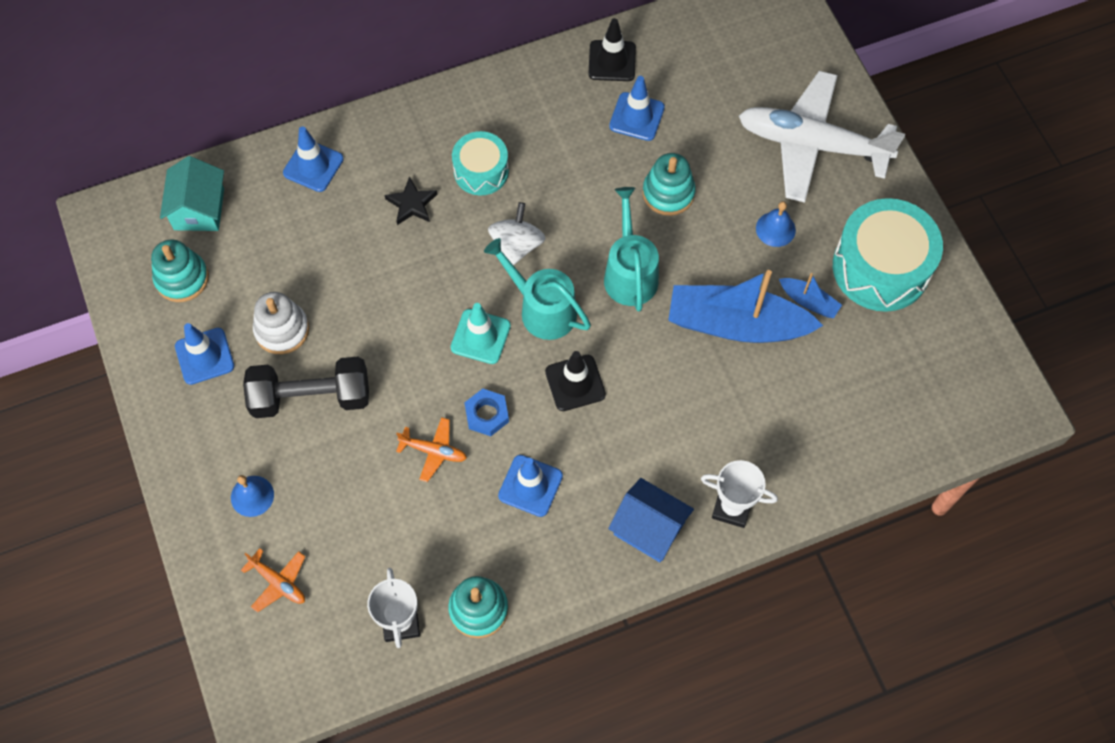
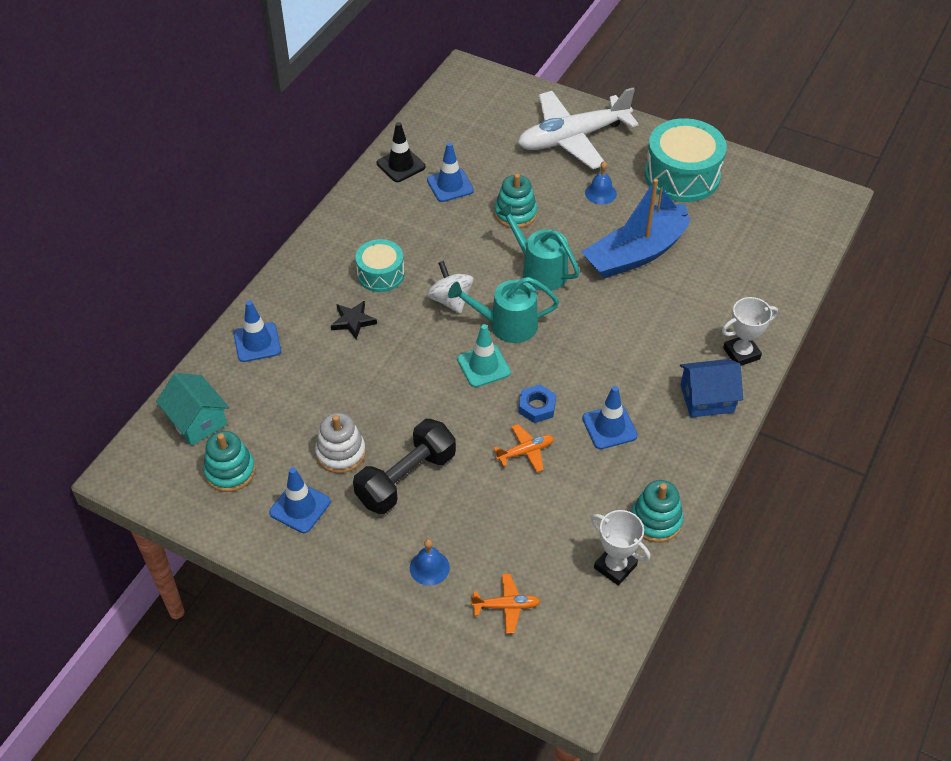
camera: 40 degrees left, 15 degrees down
black traffic cone [545,351,606,411] -> none

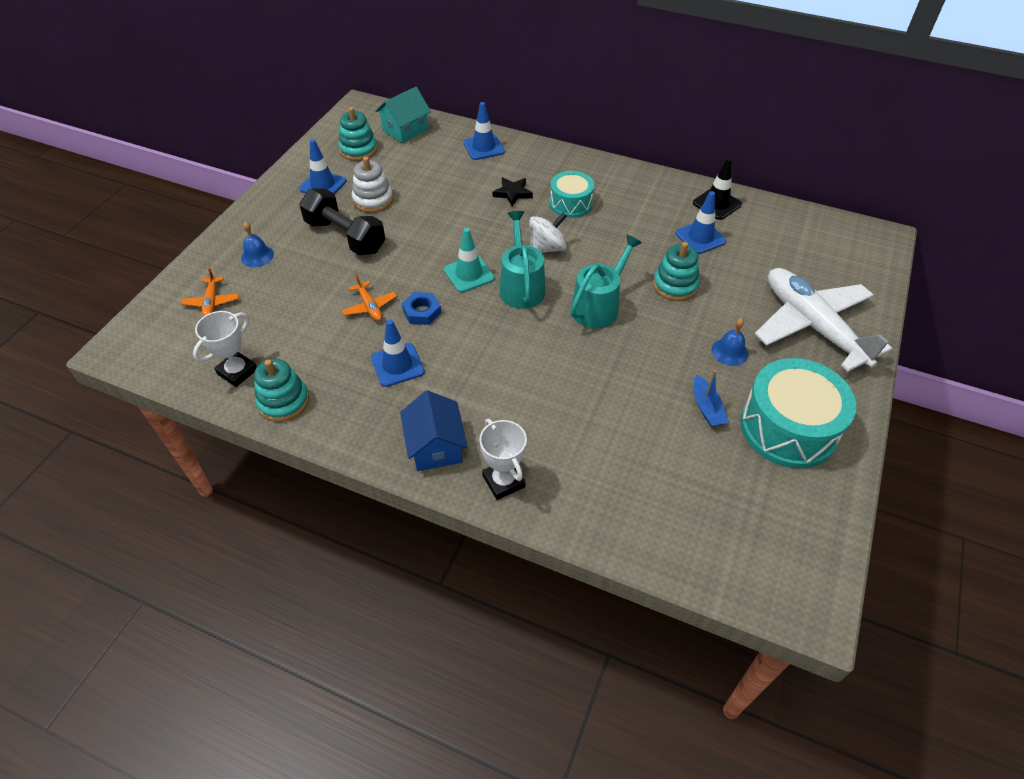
camera: 85 degrees right, 0 degrees up
blue boat [581,179,691,279] -> none

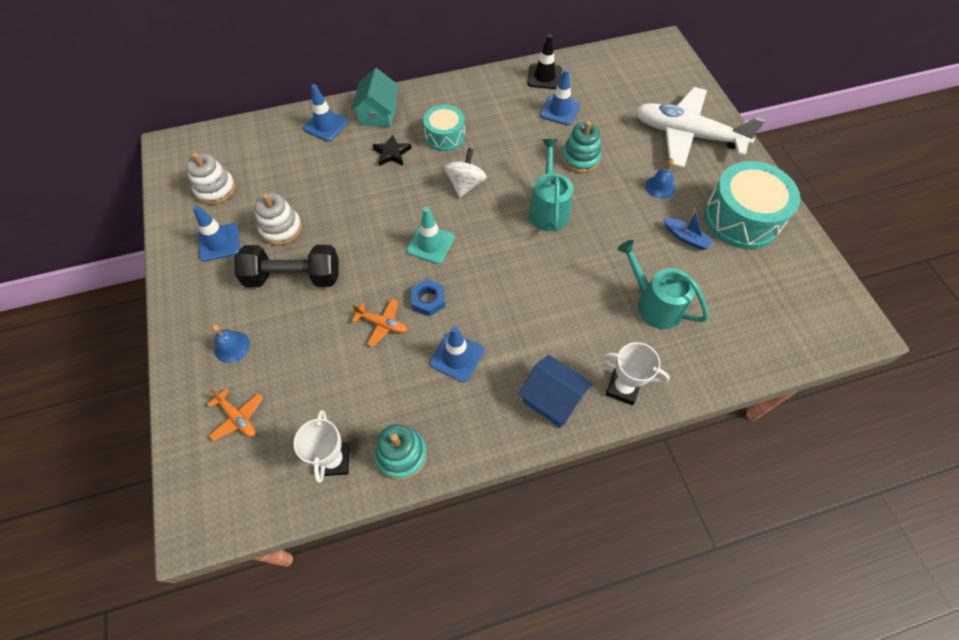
camera: 40 degrees left, 10 degrees up
turquoise stacking toy [338,107,377,161] -> white stacking toy [186,153,236,205]
turquoise house [376,87,431,143] -> turquoise house moved to [351,68,399,127]
turquoise watering can [500,211,545,309] -> turquoise watering can moved to [617,240,709,329]

